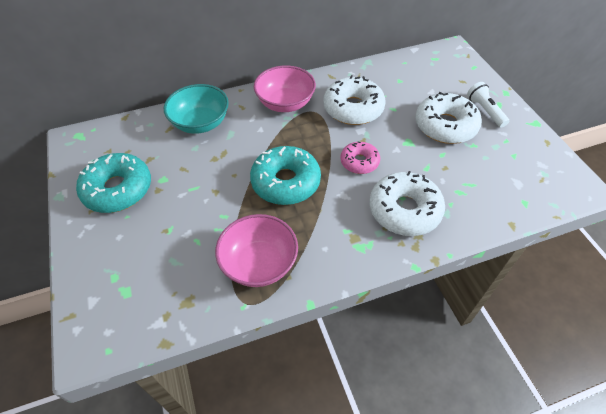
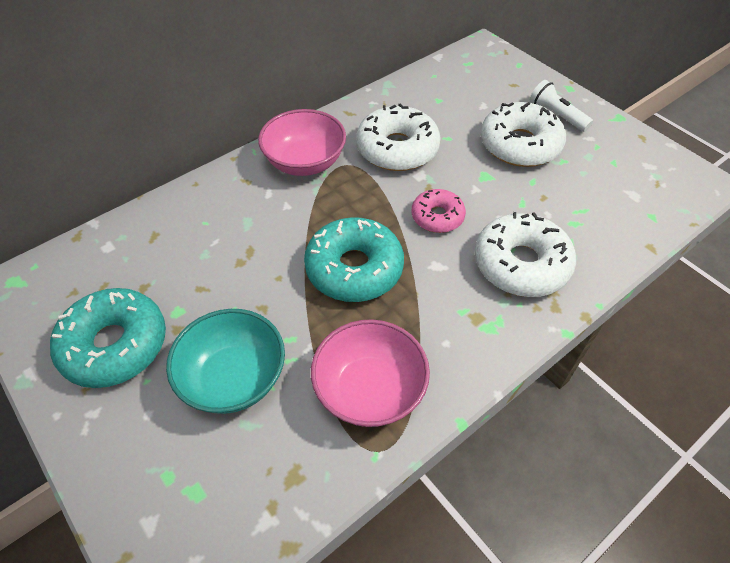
camera: 20 degrees left, 0 degrees up
turquoise bowl [164,84,229,134] -> turquoise bowl moved to [166,309,285,414]

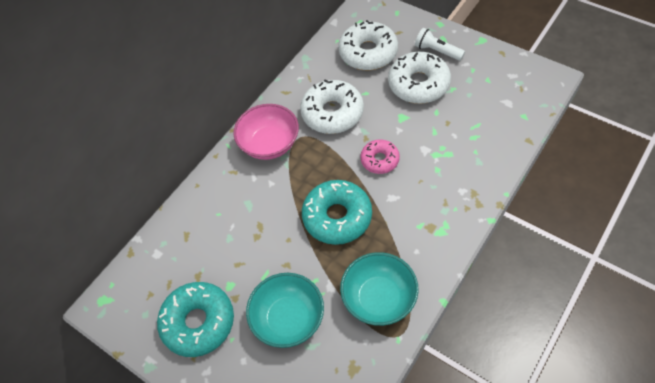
camera: 10 degrees left, 5 degrees up
pink bowl [311,319,430,427] -> turquoise bowl [340,252,419,326]
white donut [475,212,576,297] -> white donut moved to [338,20,398,70]

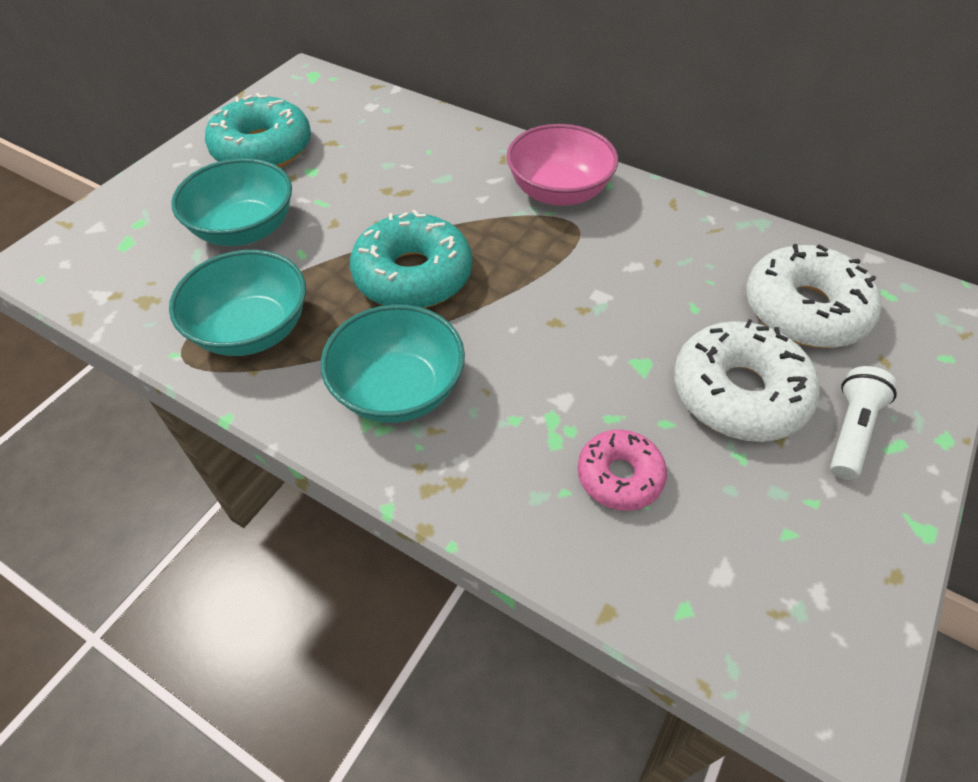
camera: 80 degrees right, 5 degrees down
white donut [300,79,364,134] -> none
pink donut [361,139,400,174] -> pink donut moved to [577,430,667,511]
none -> turquoise bowl [320,304,465,423]

